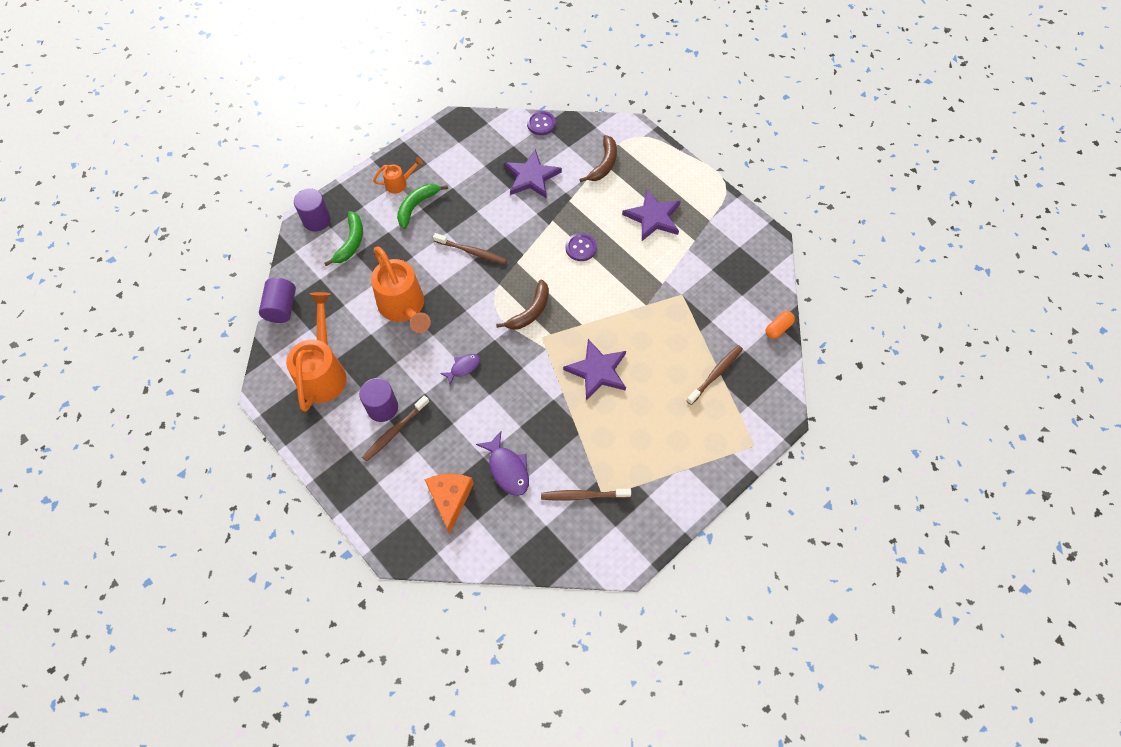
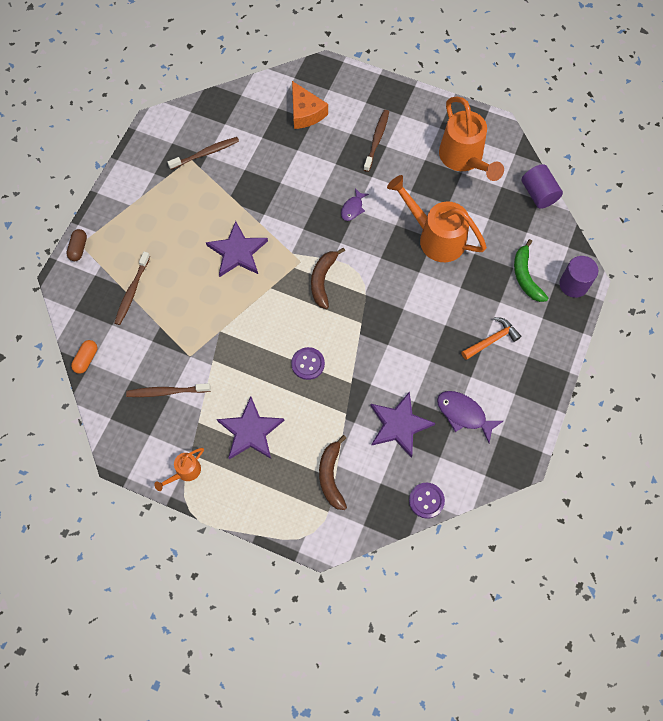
camera: 155 degrees right, 5 degrees up
purple cylinder [359,378,398,422] -> none
orange watering can [373,157,423,194] -> orange watering can moved to [154,448,204,491]
green banana [397,184,448,229] -> orange hammer [461,317,521,360]
brown toothbrush [433,233,507,264] -> brown toothbrush moved to [126,383,211,397]
purple fish [476,431,529,496] -> purple fish moved to [437,391,503,443]
none -> brown capsule [66,229,87,261]

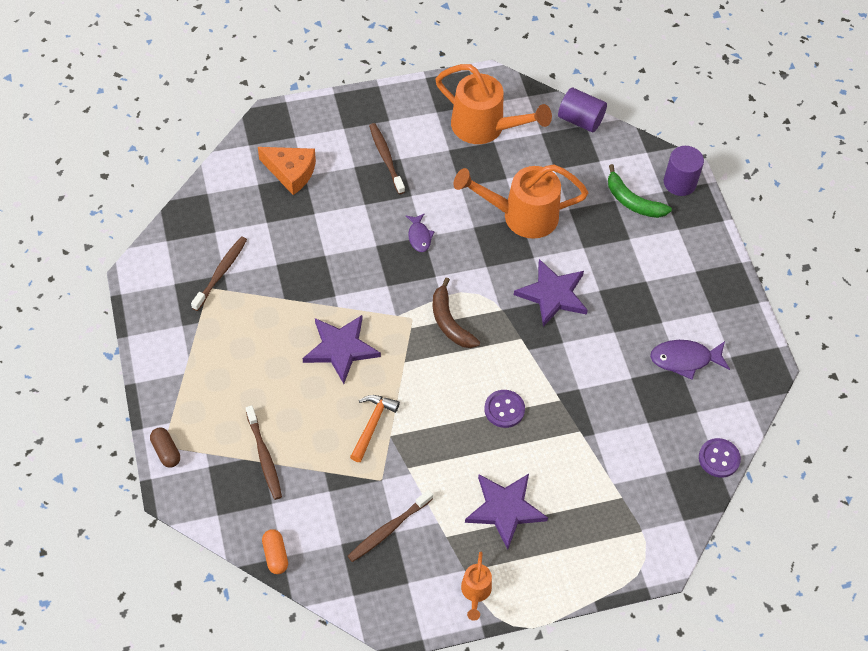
camera: 40 degrees left, 10 degrees down
brown banana [319,435,347,510] -> none
purple star [371,391,435,458] -> purple star moved to [514,259,588,327]
orange hammer [461,317,521,360] -> orange hammer moved to [350,395,400,462]

